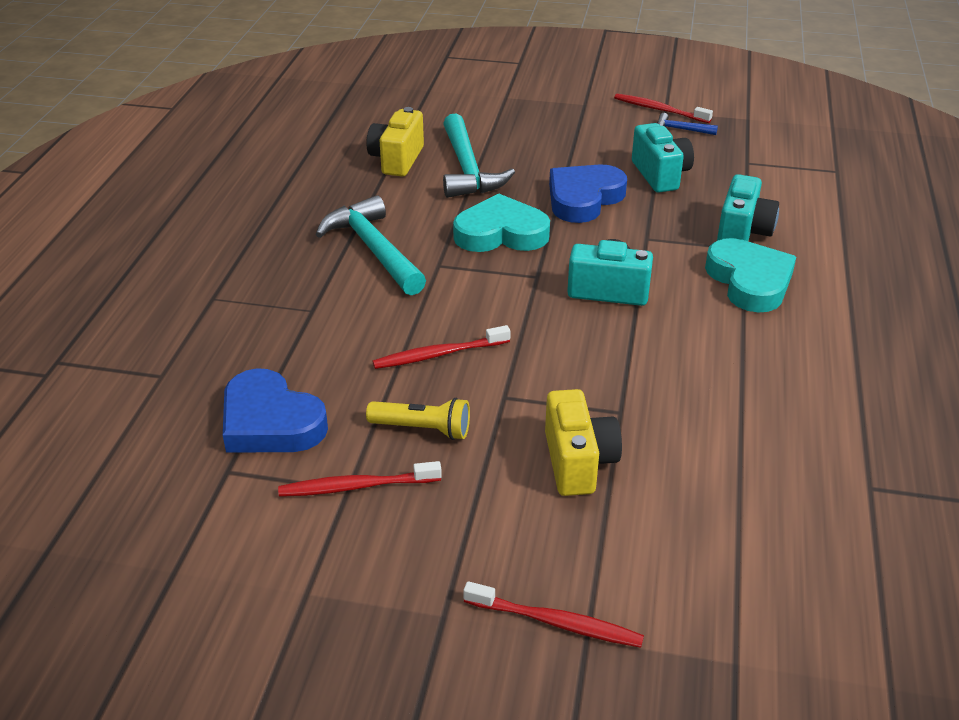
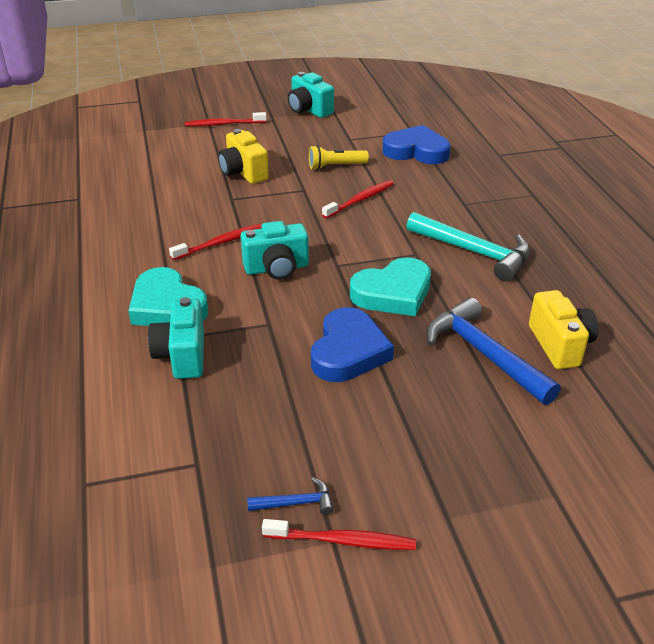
camera: 155 degrees right, 0 degrees up
red toothbrush [278,461,442,497] -> red toothbrush moved to [169,224,262,260]
turquoise hammer [443,113,515,198] -> blue hammer [426,297,561,405]
turquoise camera [632,123,694,193] -> turquoise camera moved to [288,72,334,118]

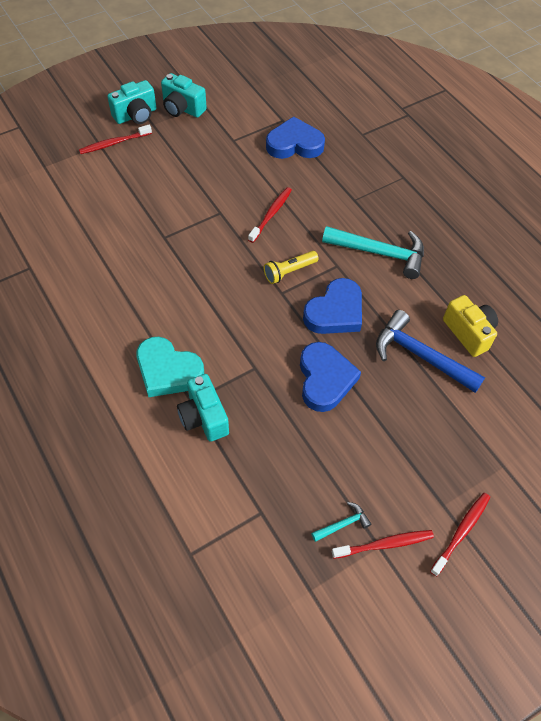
camera: 20 degrees left, 20 degrees up
red toothbrush [169,224,262,260] -> red toothbrush moved to [430,493,490,577]
yellow camera [218,129,269,184] -> none
turquoise camera [241,221,309,280] -> turquoise camera moved to [107,80,157,124]
blue hammer [247,477,333,515] -> turquoise hammer [311,502,371,542]
yellow flashlight [309,145,369,170] -> yellow flashlight moved to [264,251,319,284]
turquoise heart [350,257,431,316] -> blue heart [303,278,362,334]

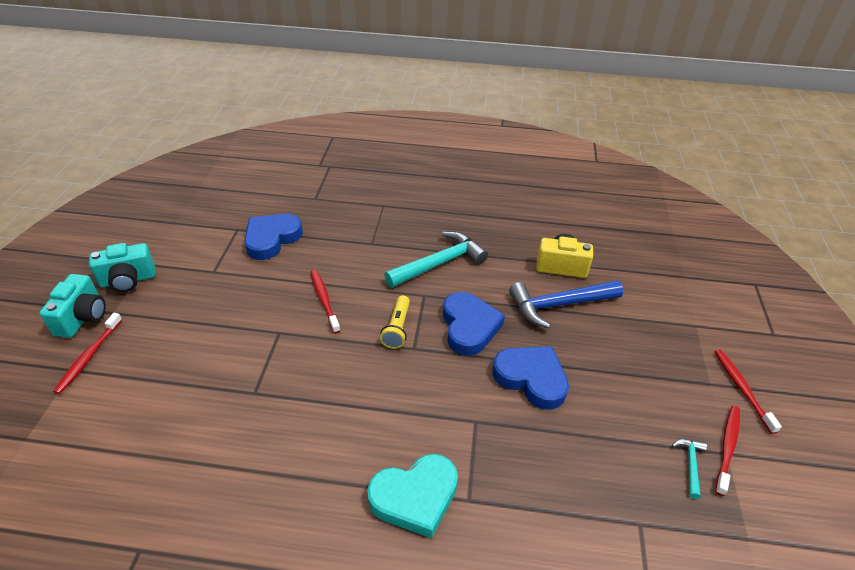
camera: 50 degrees left, 15 degrees down
turquoise camera [177,374,229,442] -> none

